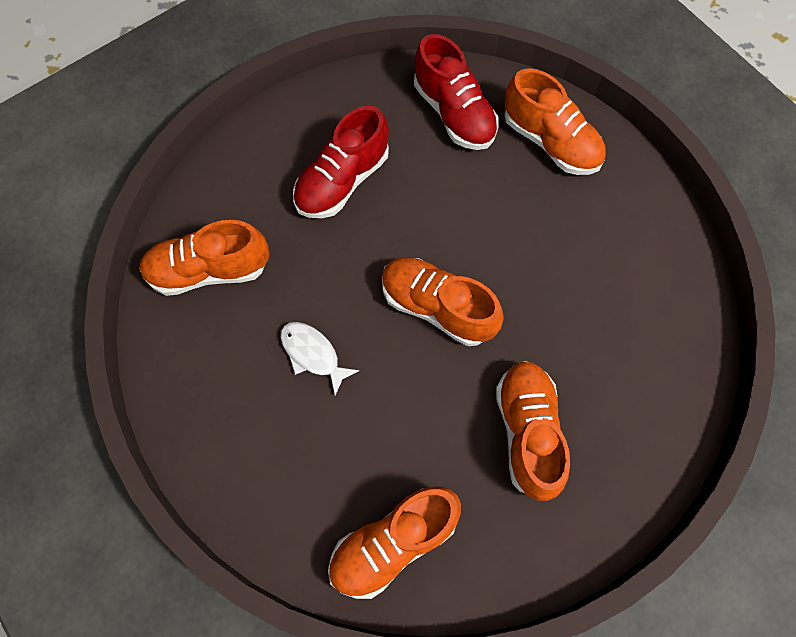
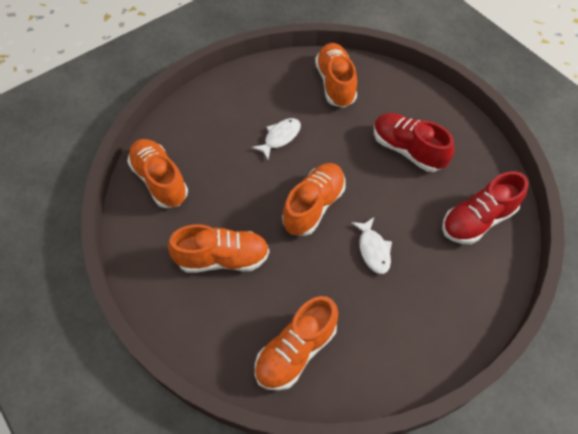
camera: 90 degrees right, 10 degrees down
orange shoe [504,68,606,175] -> orange shoe moved to [255,296,338,391]
none -> white fish [351,217,392,274]

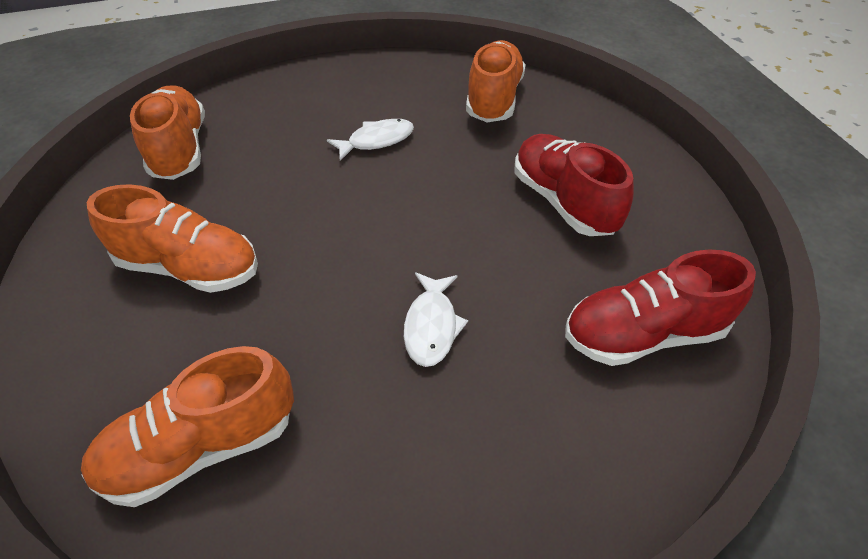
camera: 20 degrees right, 10 degrees down
orange shoe [282,163,346,236] -> none

